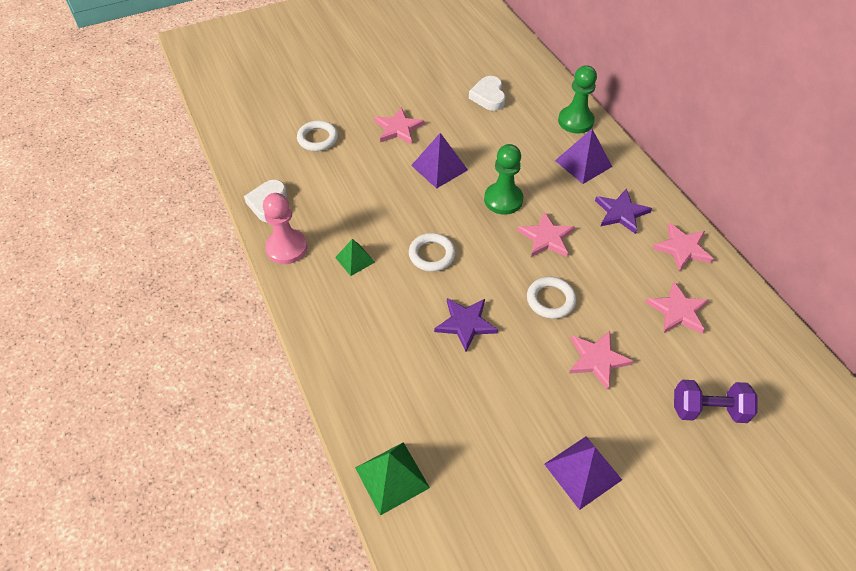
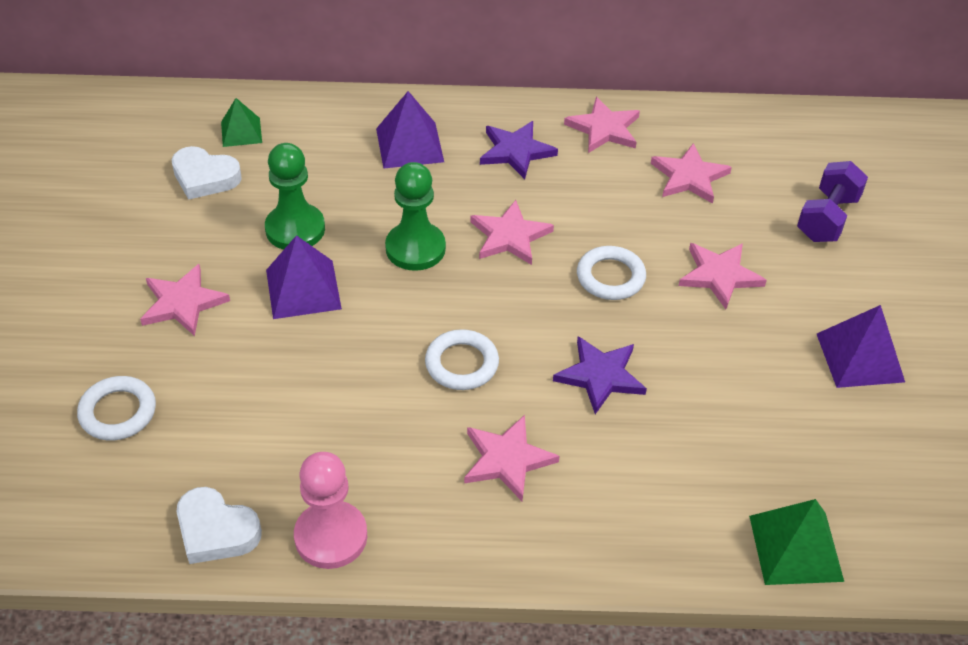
camera: 65 degrees left, 5 degrees down
green pyramid [335,239,375,276] -> green pyramid moved to [221,98,262,147]
green pawn [558,65,597,134] -> green pawn moved to [265,143,325,249]
none -> pink star [464,415,560,501]

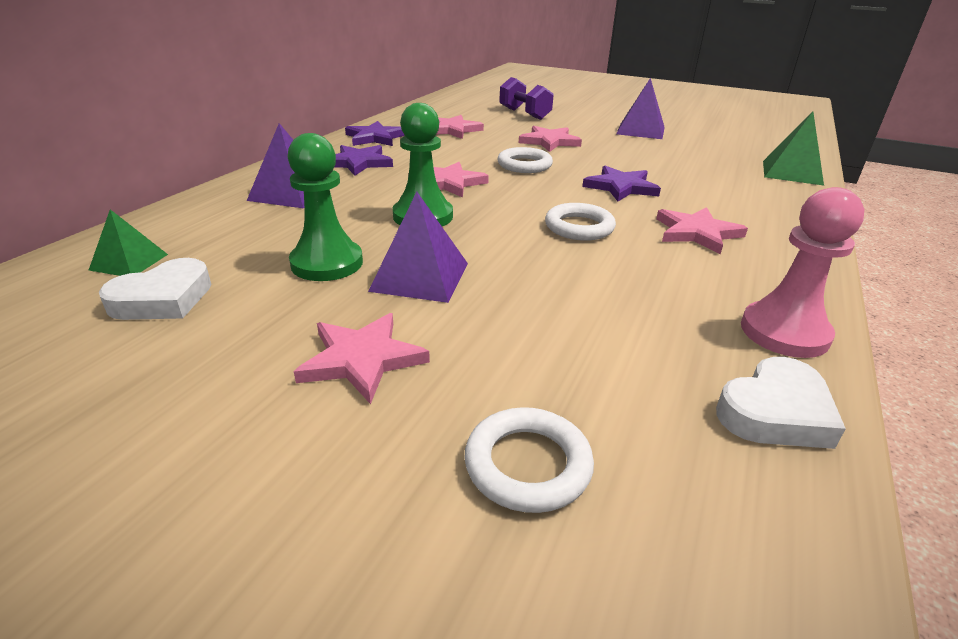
camera: 65 degrees left, 15 degrees down
pink star [564,97,640,153] -> purple star [345,121,405,146]

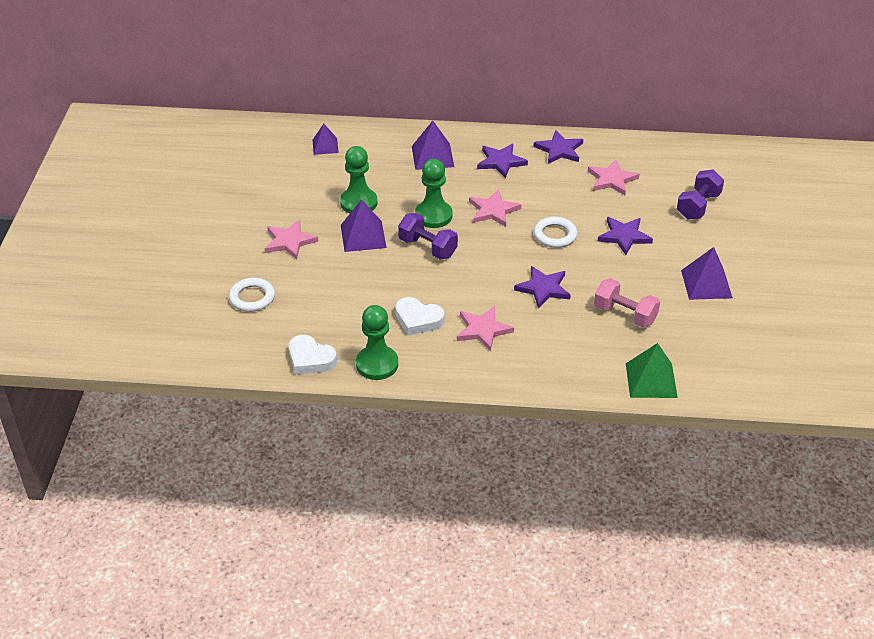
camera: 70 degrees right, 10 degrees up
green pyramid [89,209,168,276] -> purple pyramid [313,124,339,155]
white heart [99,258,211,320] -> white heart moved to [395,297,444,335]
pink star [519,126,582,152] -> purple star [597,217,653,255]
white ring [545,203,616,241] -> none
pink pawn [741,187,864,358] -> green pawn [356,305,398,380]
none -> purple dumbbell [398,213,458,259]
none -> pink dumbbell [594,278,660,328]

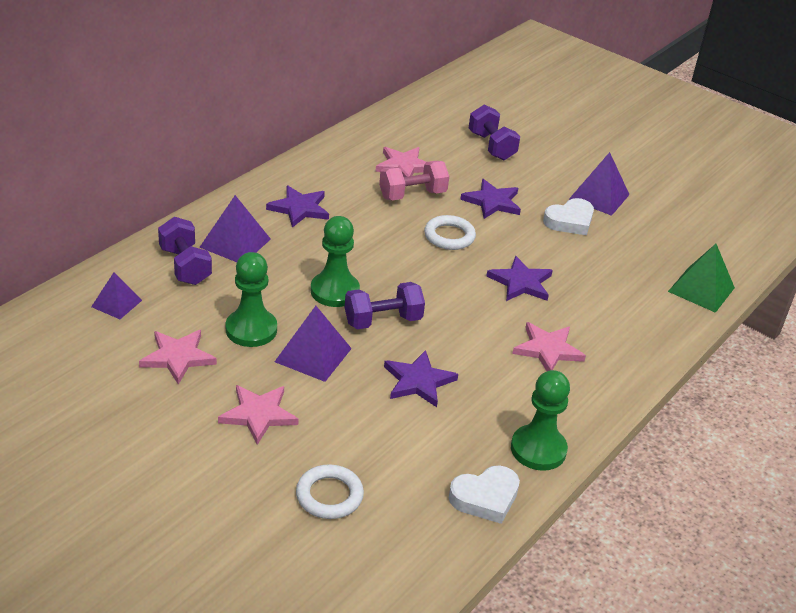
camera: 60 degrees left, 5 degrees down
white heart [395,297,444,335] -> white heart moved to [543,198,594,235]
pink star [469,189,521,227] -> pink star moved to [139,330,217,385]
purple star [533,130,583,164] -> purple star moved to [384,350,458,407]
pink dumbbell [594,278,660,328] -> pink dumbbell moved to [379,161,449,200]
none -> purple dumbbell [158,217,212,285]

